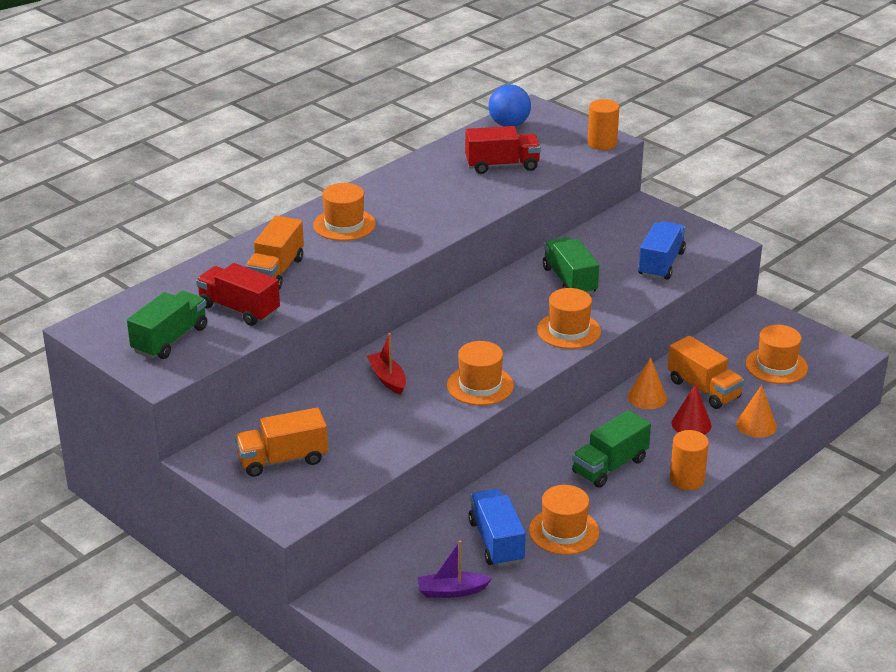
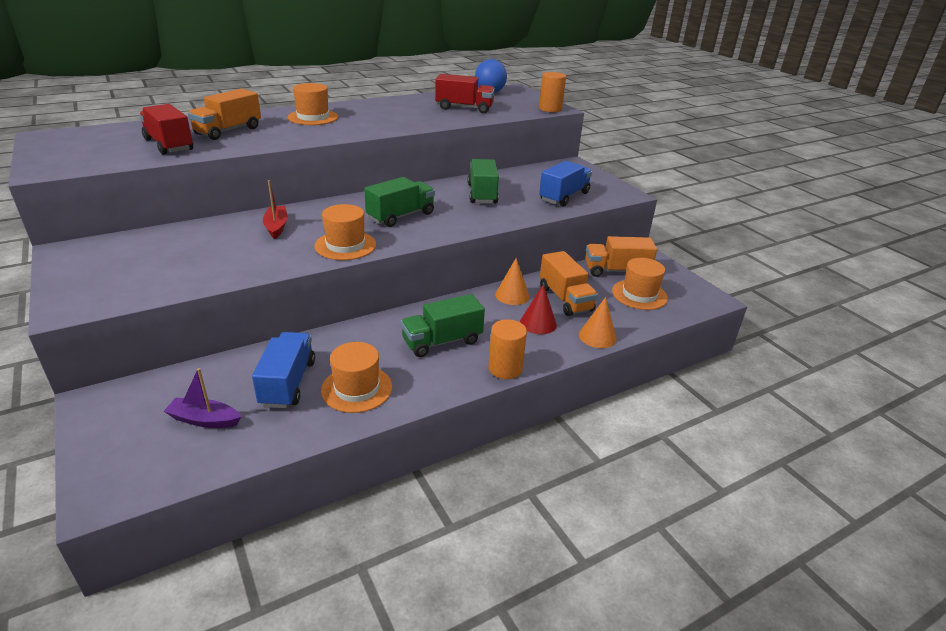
camera: 15 degrees right, 0 degrees up
green truck [127,291,207,359] -> green truck moved to [364,177,435,227]
orange truck [235,408,328,477] -> orange truck moved to [585,236,657,277]
orange hat [537,288,601,349] -> none

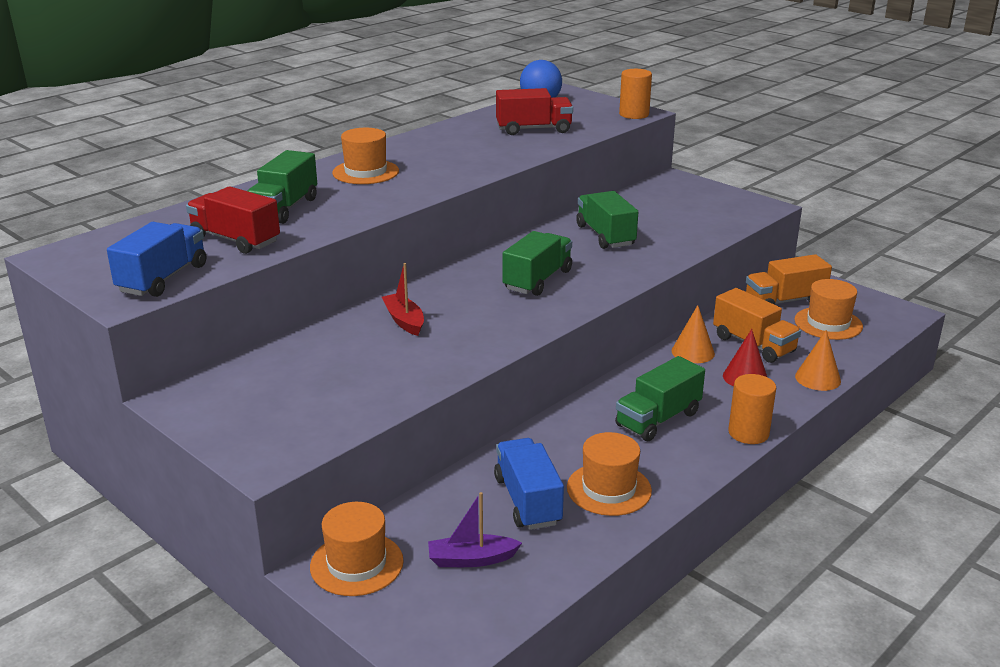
camera: 15 degrees left, 5 degrees down
orange truck [188,89,261,140] -> green truck [248,150,317,224]
orange hat [314,204,376,260] -> orange hat moved to [310,502,404,596]
blue truck [539,161,592,206] -> blue truck moved to [107,222,206,297]

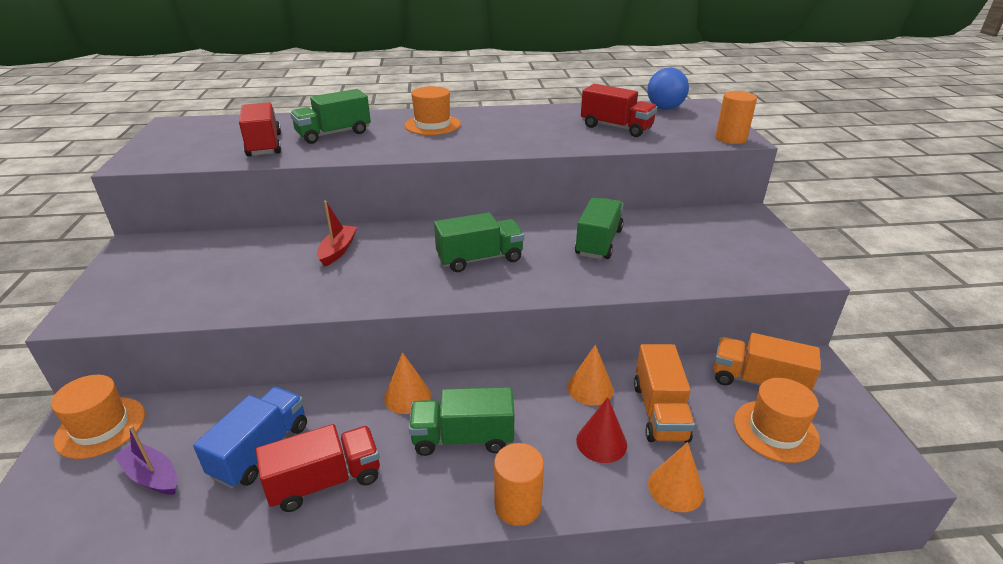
camera: 40 degrees right, 5 degrees up
blue truck [107,222,206,297] -> none
orange hat [567,432,652,516] -> red truck [256,424,380,512]
none -> orange cone [384,352,431,414]

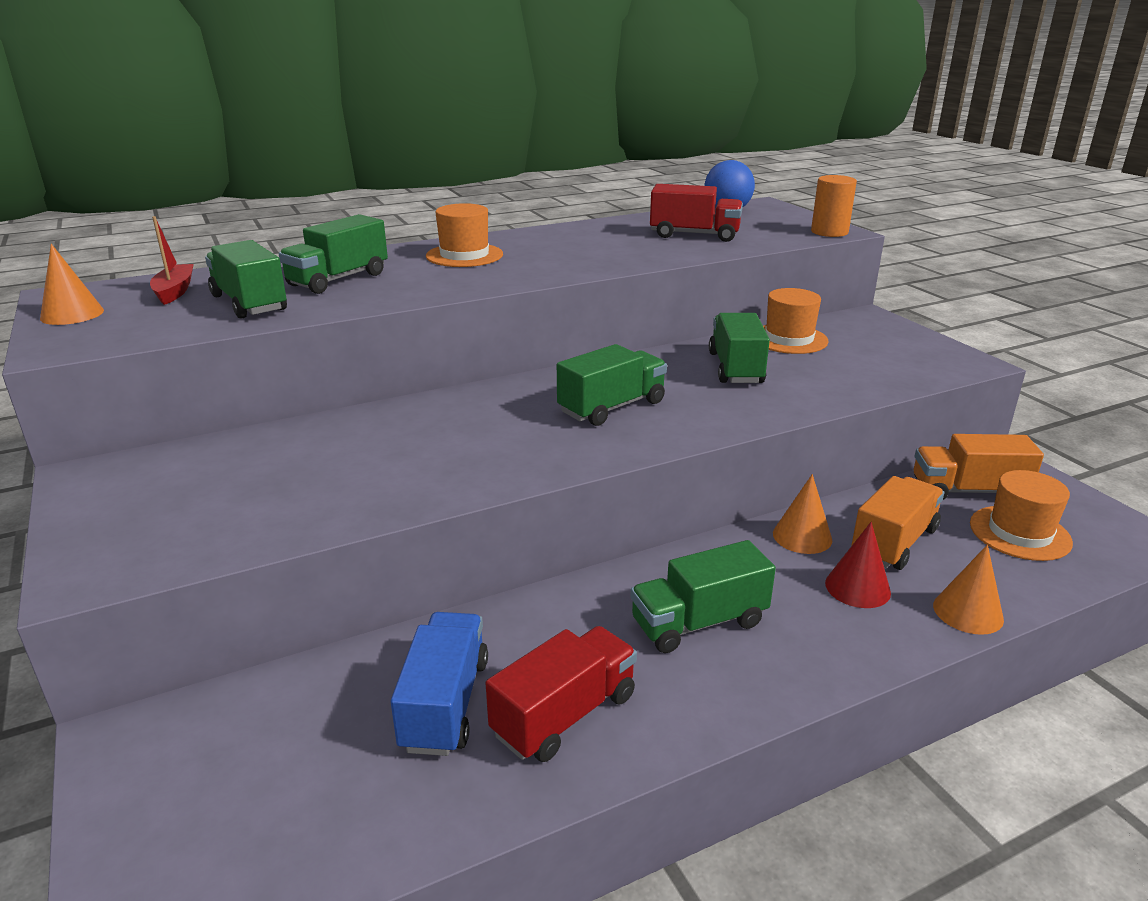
camera: 20 degrees left, 5 degrees down
orange hat [51,375,145,459] -> orange hat moved to [763,288,829,354]
purple boat [114,425,177,495] -> none
red truck [239,102,281,157] -> green truck [205,240,287,319]
red boat [317,201,357,267] -> red boat moved to [150,216,194,305]
orange cone [384,352,431,414] -> orange cone moved to [40,244,104,325]
orange cylinder [494,443,544,526] -> none
orange truck [634,344,695,443] -> orange truck turned 120 degrees counterclockwise [851,476,944,570]

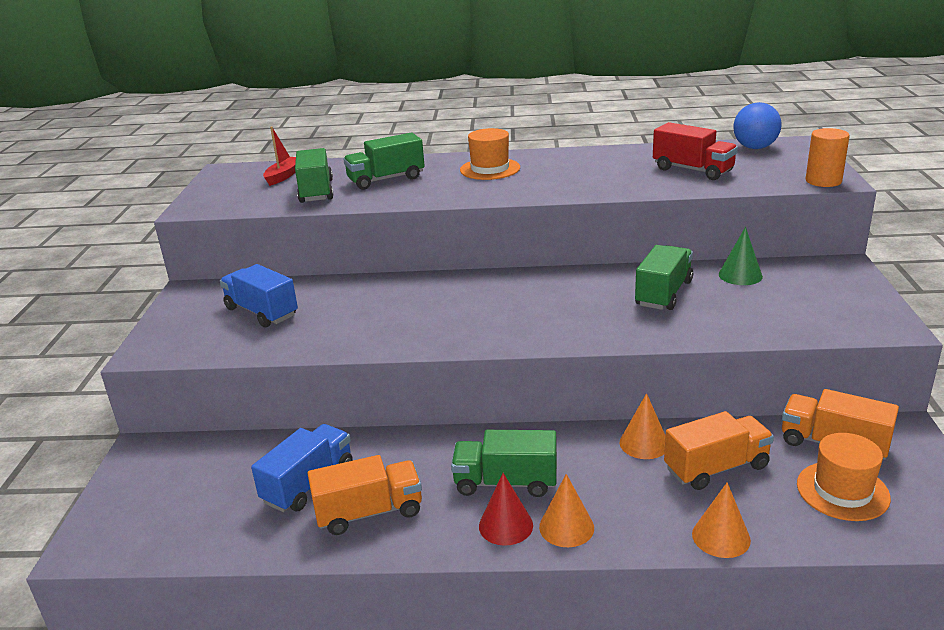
camera: 30 degrees right, 0 degrees up
orange cone [40,244,104,325] -> orange cone moved to [539,474,594,547]
red truck [486,626,637,762] -> orange truck [307,455,422,535]
green truck [557,344,667,426] -> none
orange hat [763,288,829,354] -> green cone [719,227,763,285]
red cone [825,522,891,608] -> red cone moved to [479,473,533,546]
none -> blue truck [220,264,298,328]

